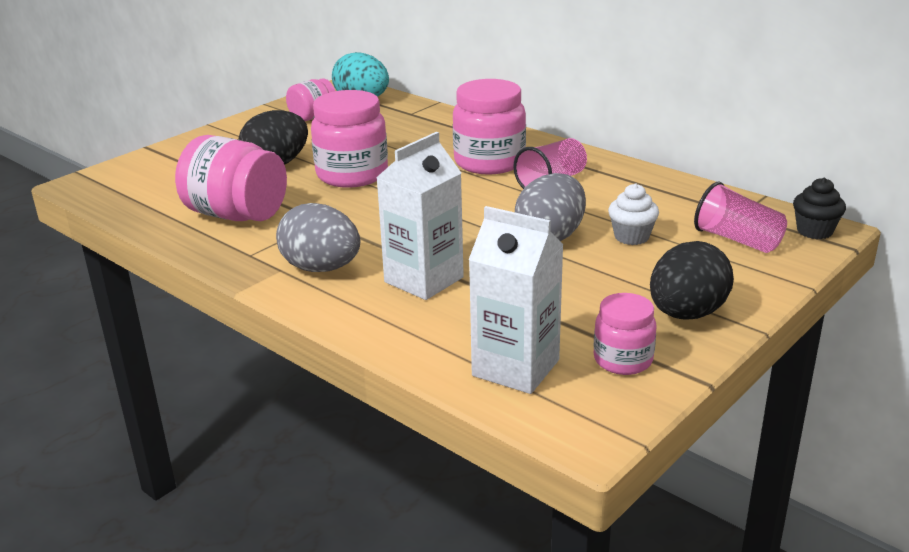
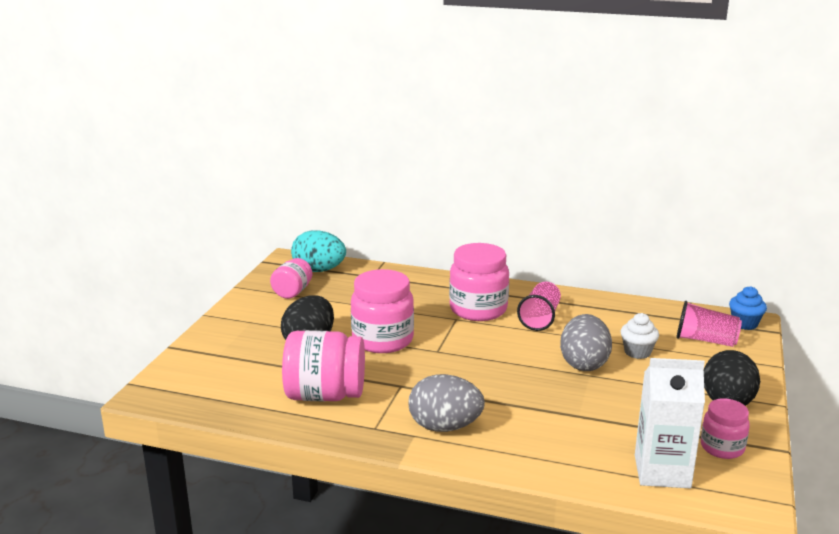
camera: 25 degrees left, 5 degrees down
white carton [376,132,464,300] -> none
black cupcake [793,178,846,239] -> blue cupcake [729,286,767,330]

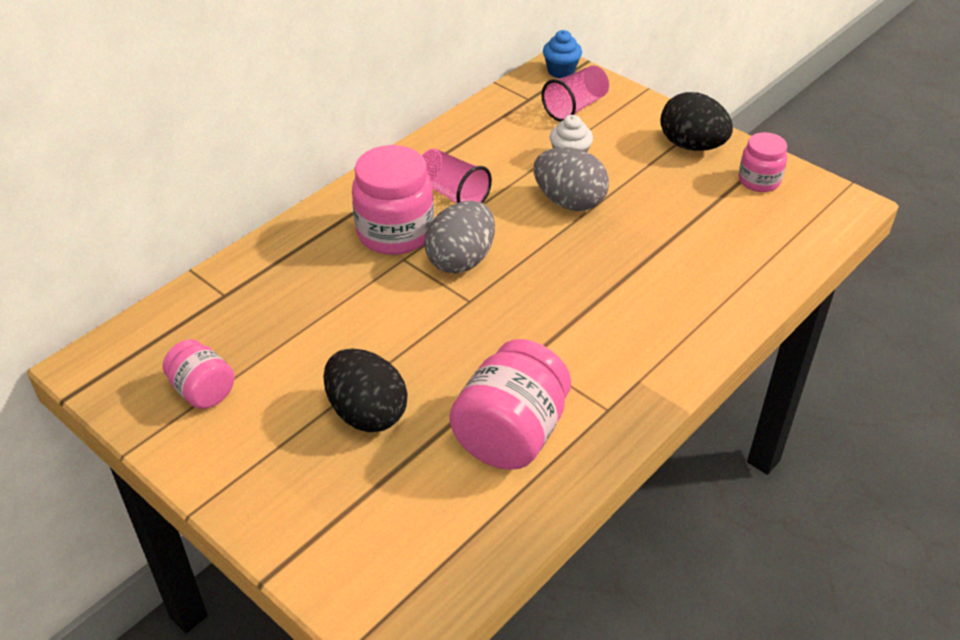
camera: 65 degrees left, 20 degrees up
turquoise egg [291,230,346,272] -> none
pink jar [351,269,414,353] -> none
grey egg [409,374,485,432] -> grey egg moved to [424,201,495,274]
white carton [635,358,705,488] -> none

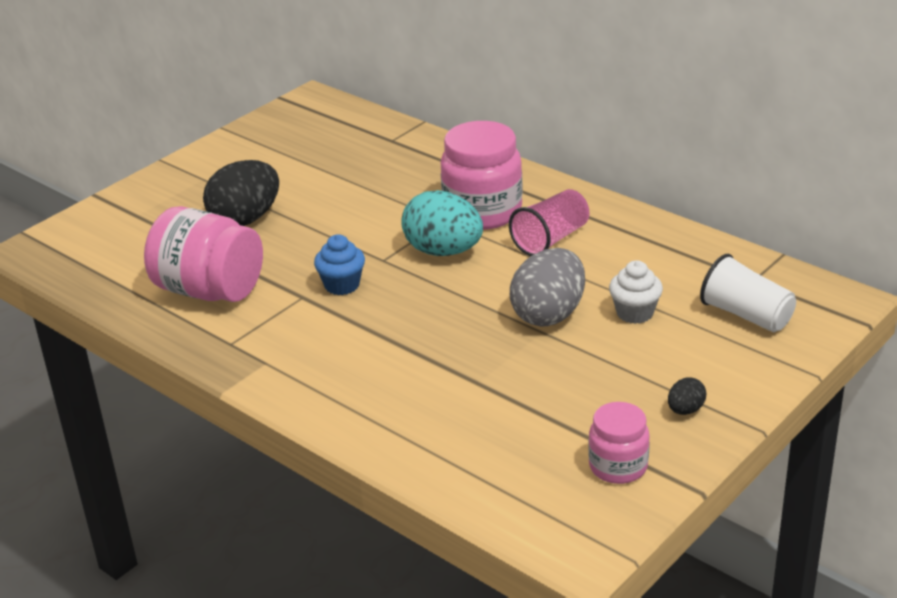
camera: 90 degrees right, 10 degrees down
pink jar [163,339,234,409] -> none
grey egg [424,201,495,274] -> turquoise egg [401,190,483,256]
pink cup [541,65,609,122] -> white cup [700,254,796,332]
blue cupcake [543,30,582,79] -> blue cupcake moved to [314,234,365,295]
black egg [660,92,733,151] -> black egg [668,377,706,415], size x0.46

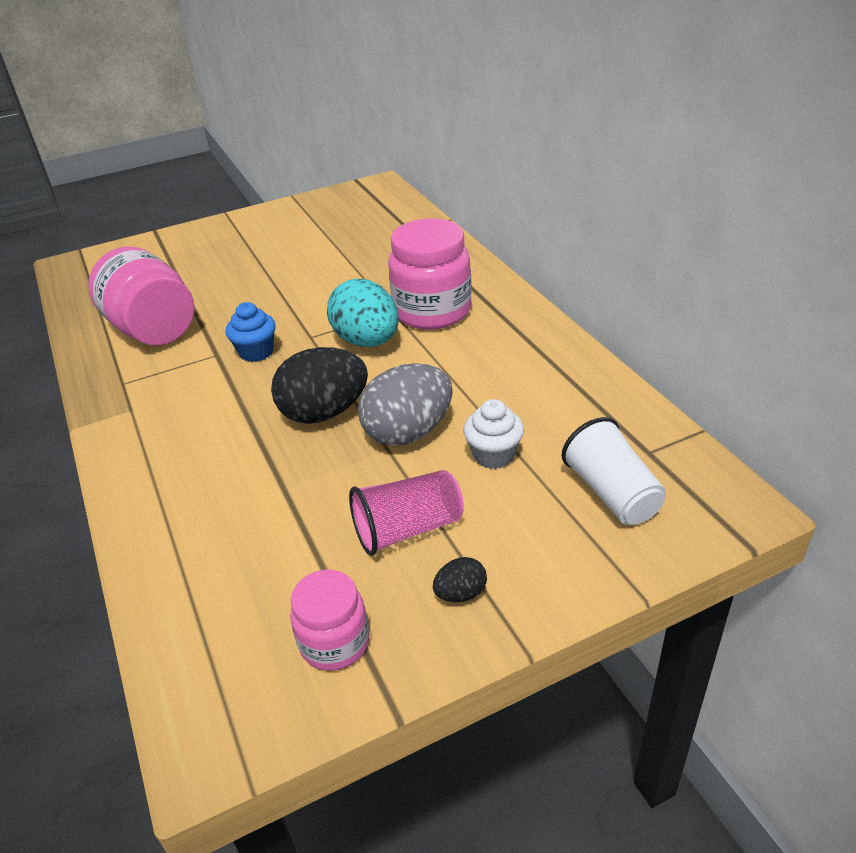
camera: 25 degrees right, 5 degrees up
black egg [203,160,279,226] -> black egg moved to [271,347,368,424]
pink cup [509,189,590,256] -> pink cup moved to [349,470,464,556]

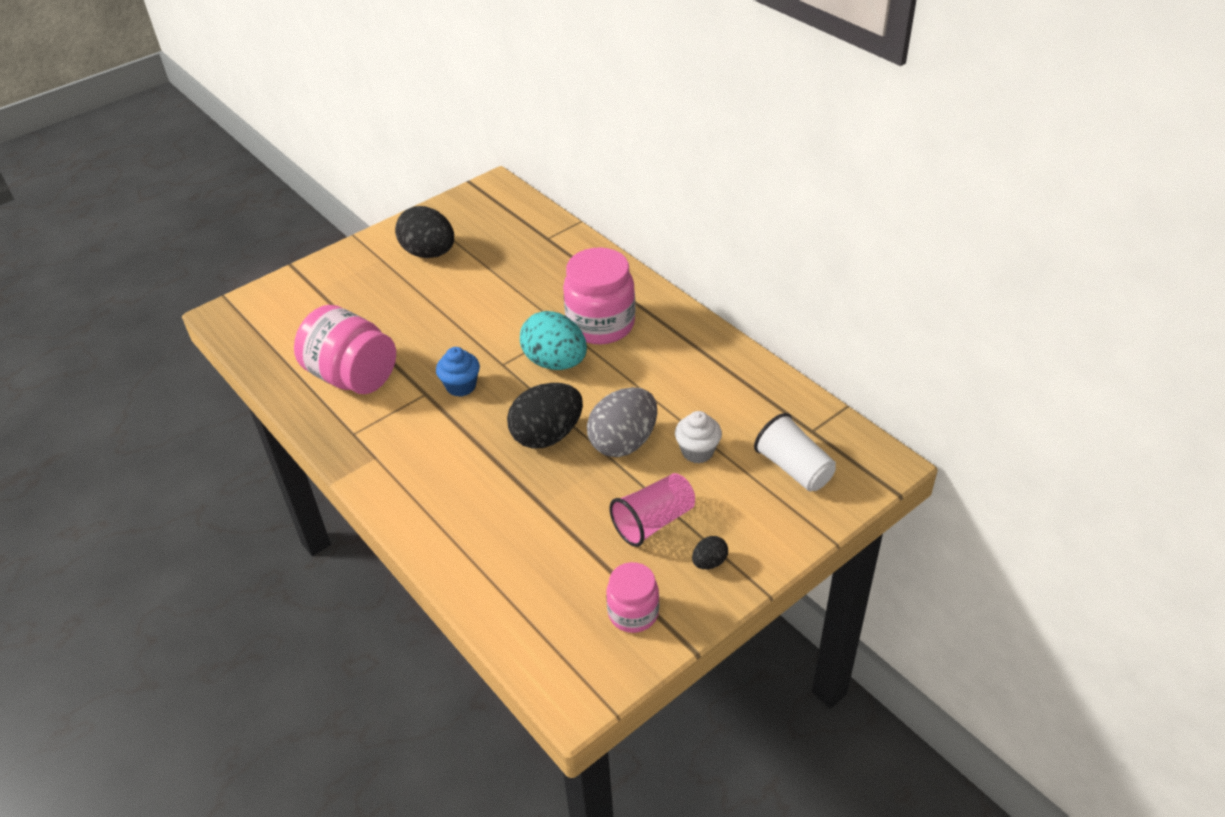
camera: 15 degrees left, 5 degrees up
none -> black egg [395,206,454,258]

